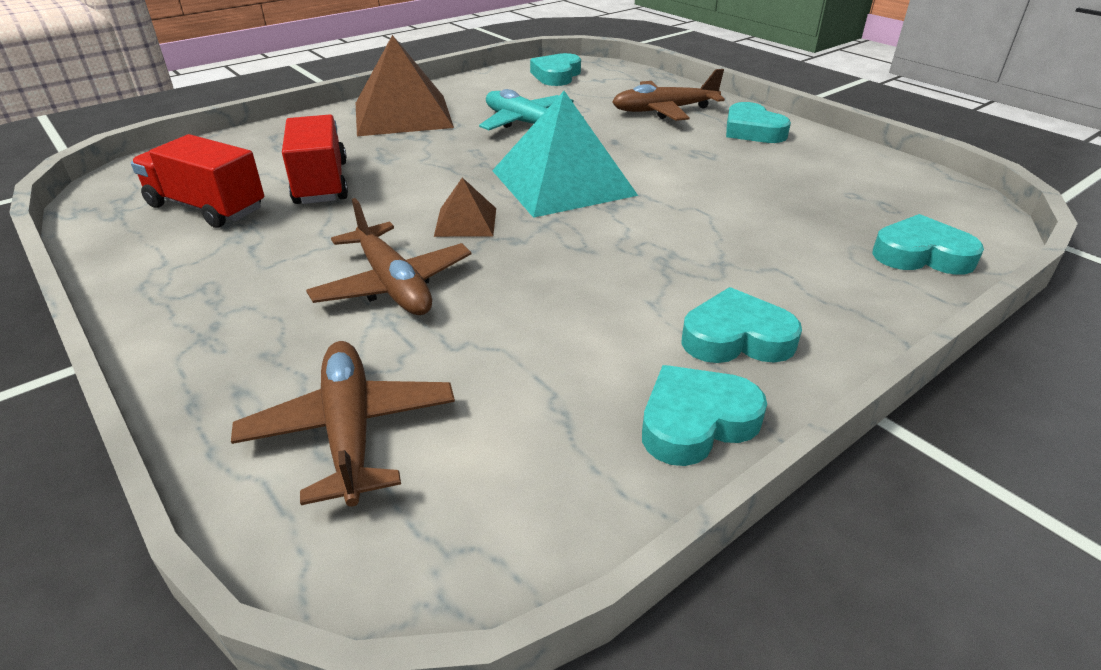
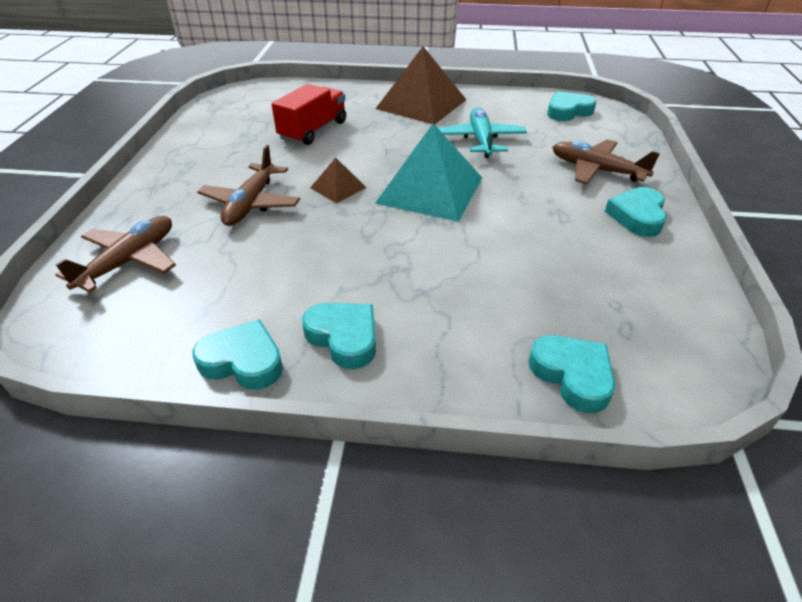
camera: 45 degrees right, 5 degrees up
red truck [131,134,264,228] -> none

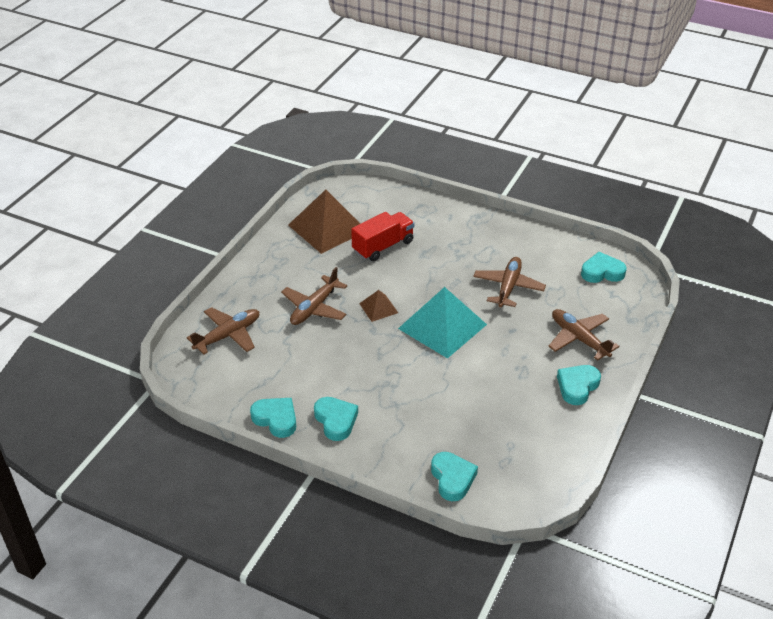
camera: 20 degrees right, 0 degrees up
brown pyramid [376,46,466,124] -> brown pyramid moved to [288,190,360,254]
turquoise plane [438,107,527,158] -> brown plane [473,257,546,307]

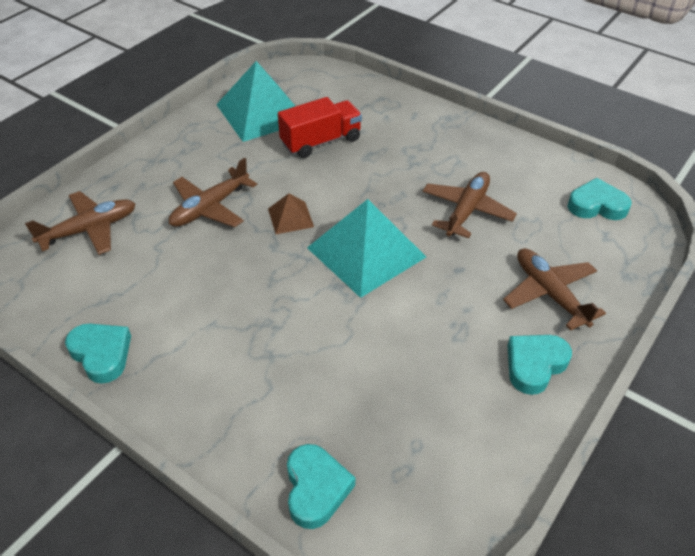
camera: 10 degrees right, 5 degrees up
brown pyramid [288,190,360,254] -> turquoise pyramid [216,61,295,142]
turquoise heart [314,397,358,441] -> none

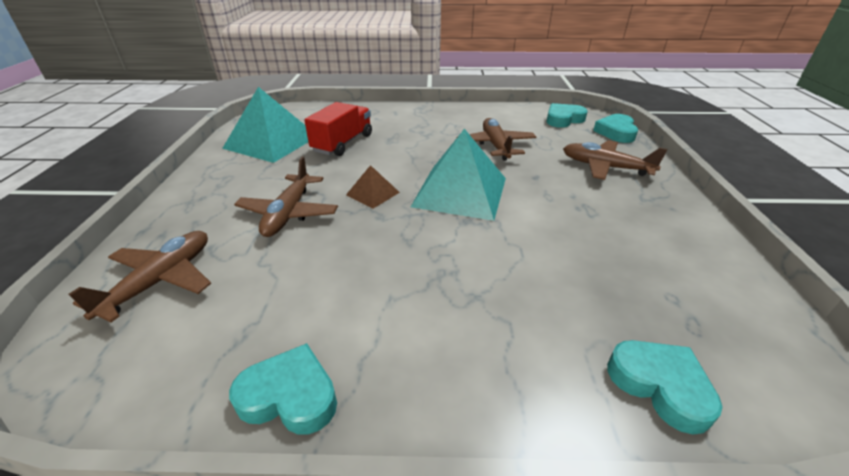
camera: 35 degrees left, 10 degrees down
turquoise heart [507,335,572,395] -> turquoise heart moved to [593,114,638,143]

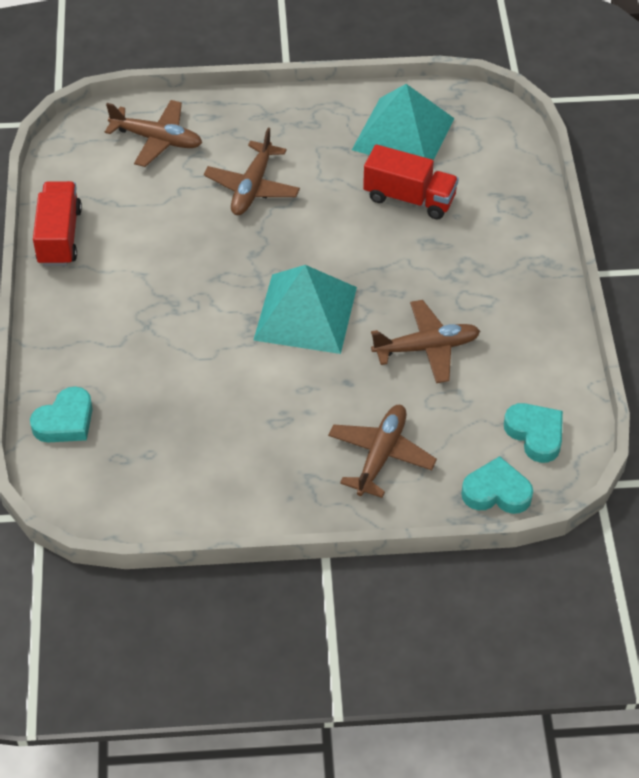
camera: 85 degrees right, 15 degrees up
turquoise heart [229,343,337,435] -> red truck [33,181,82,266]
brown plane [234,156,338,237] -> brown plane turned 75 degrees counterclockwise [204,128,300,215]
brown pyramid [346,165,400,209] -> none

